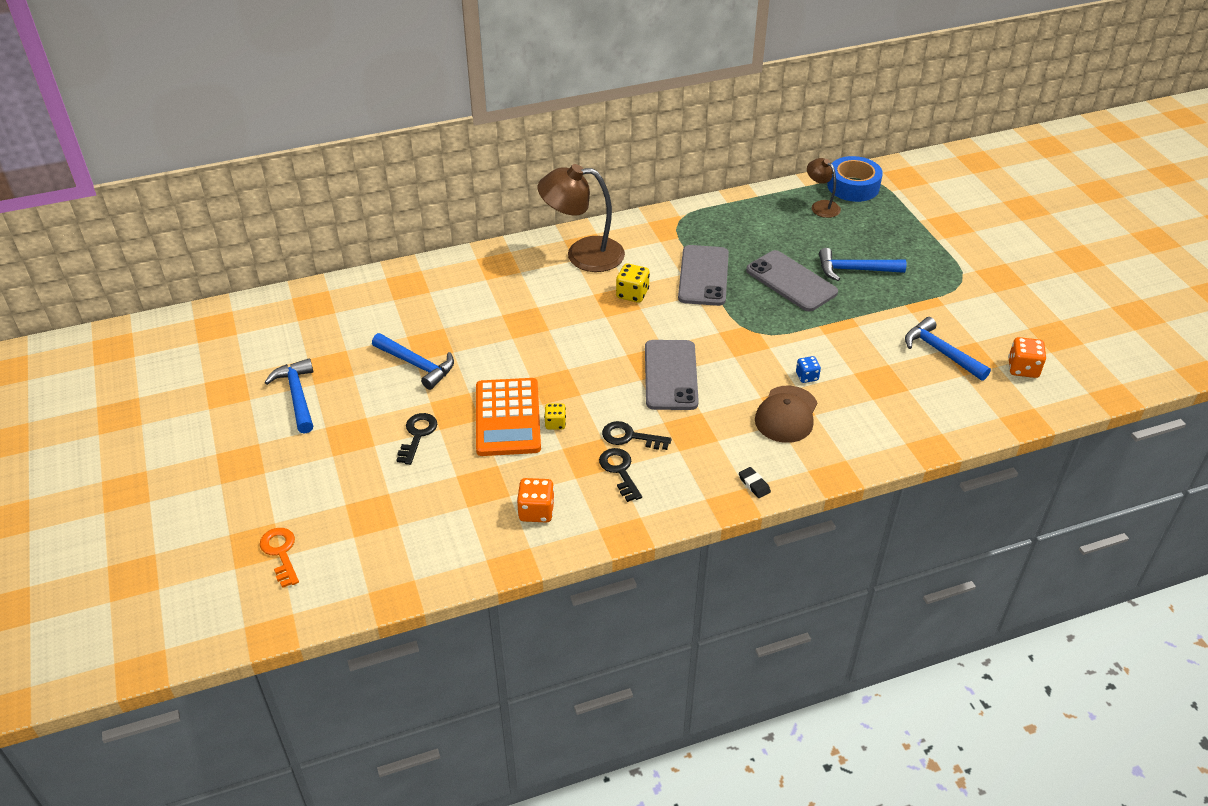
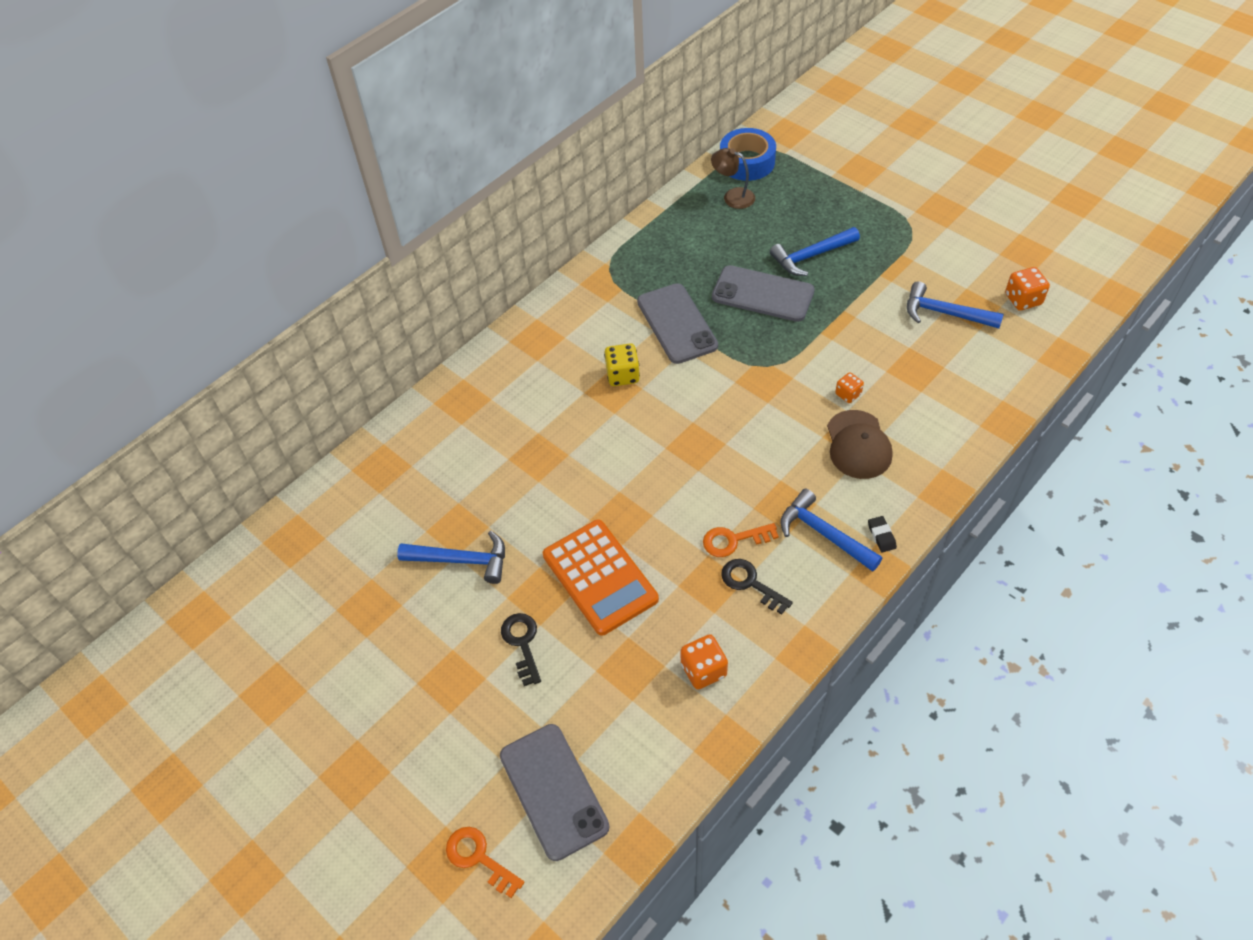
camera: 25 degrees left, 10 degrees up
blue hammer [264,358,314,434] -> blue hammer moved to [780,489,882,572]
brown lamp [538,164,625,272] -> none
yellow dice [544,403,566,429] -> none
black key [602,421,671,450] -> orange key [703,523,779,557]
grey phone [645,340,699,410] -> grey phone moved to [500,724,609,861]
black eraser [739,467,771,498] -> black eraser turned 45 degrees clockwise [868,516,897,553]
blue dice [796,356,821,383] -> orange dice [835,372,864,403]

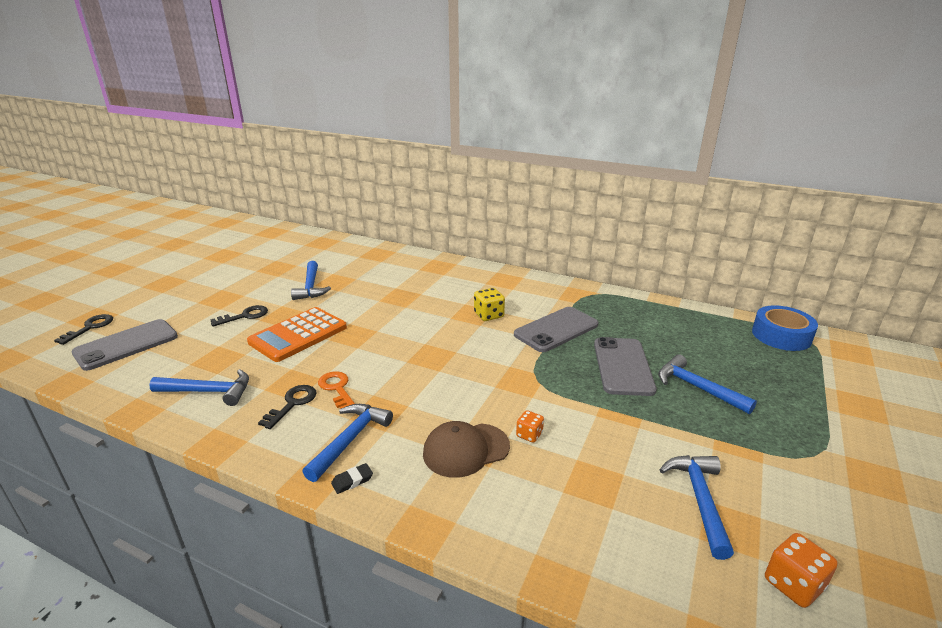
camera: 70 degrees right, 25 degrees down
orange key [446,827,524,898] -> black key [54,314,113,345]
orange dice [681,634,728,689] -> blue hammer [149,369,249,406]
brown lamp [711,148,755,209] -> none

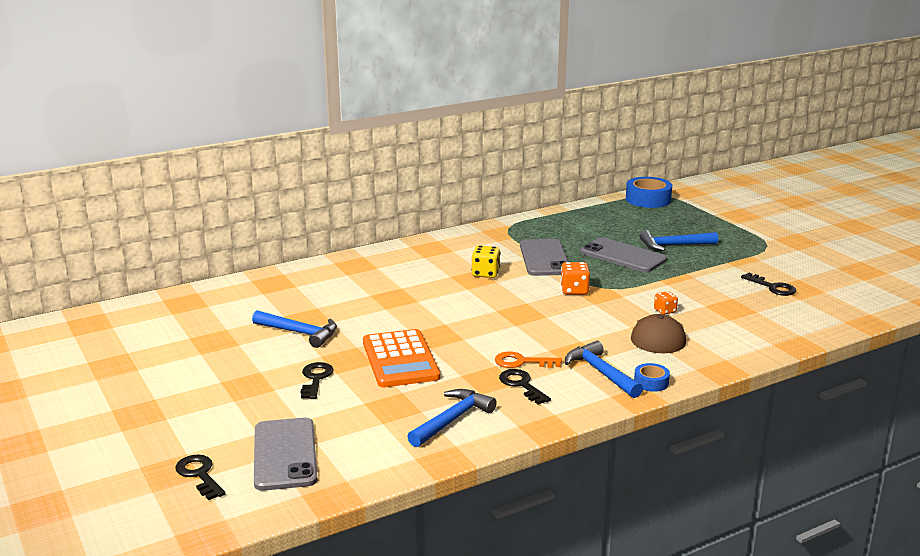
camera: 55 degrees left, 5 degrees down
black eraser [331,463,373,494] -> blue tape [634,363,670,392]
blue hammer [660,455,734,560] -> black key [741,273,796,296]
orange dice [765,533,838,608] -> orange dice moved to [560,262,590,295]

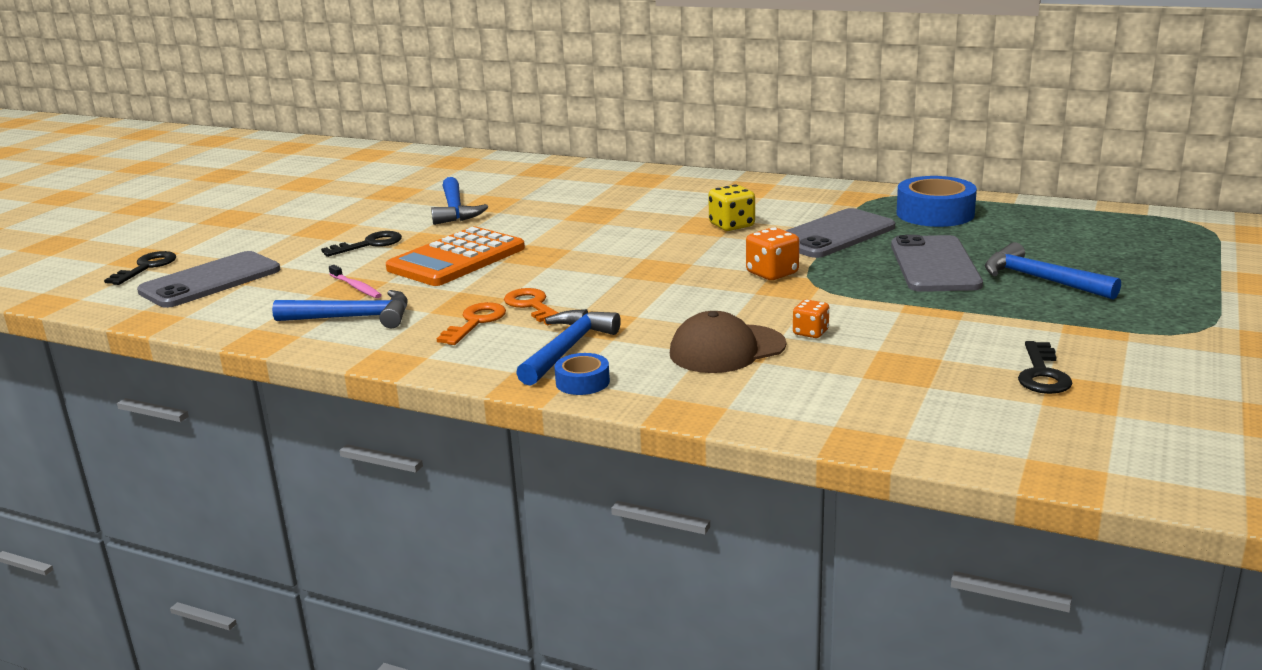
camera: 55 degrees right, 0 degrees up
black key [499,369,551,404] -> orange key [437,302,506,345]
blue tape [626,177,672,208] -> blue tape moved to [897,176,977,227]
none -> pink toothbrush [329,265,382,298]

